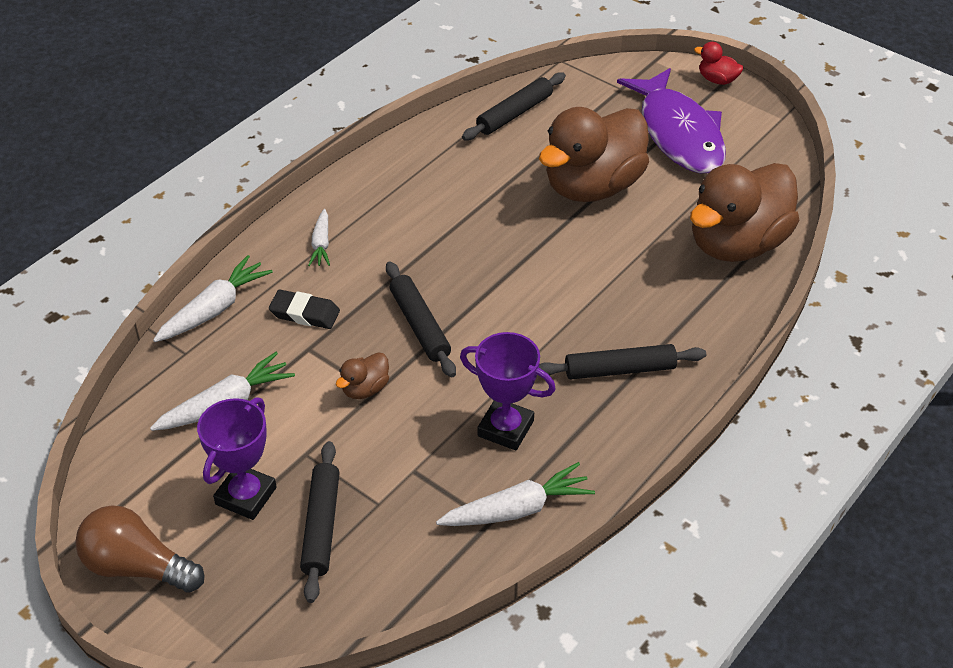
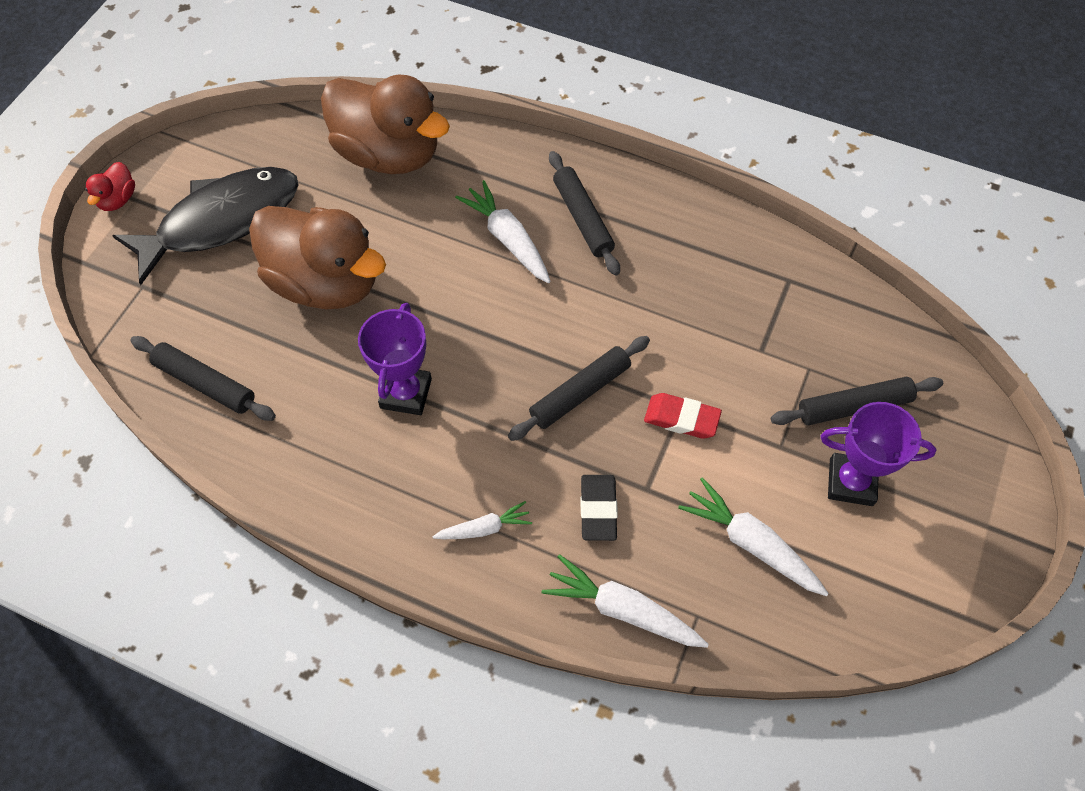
camera: 105 degrees left, 15 degrees up
brown light bulb [75,505,205,593] -> none
brown duck [336,352,389,399] -> red eraser [644,393,722,439]
white carrot [436,462,595,526] -> white carrot moved to [455,180,551,283]
purple trophy [460,332,556,450] -> purple trophy moved to [358,303,432,415]
purple fish [617,68,726,173] -> black fish [112,167,298,285]

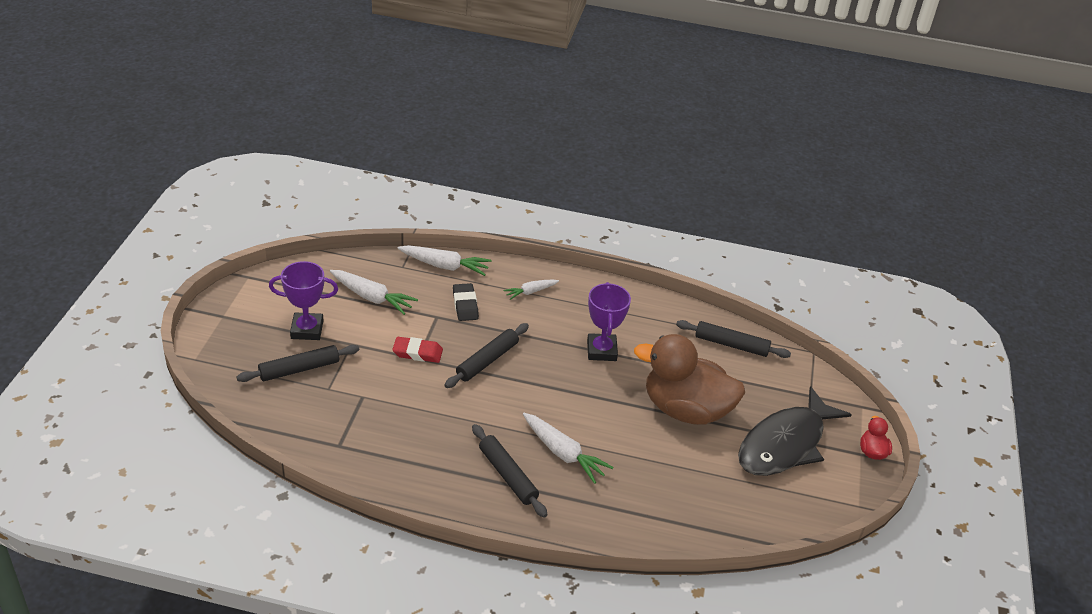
camera: 165 degrees right, 20 degrees down
brown duck [321,75,450,174] -> none

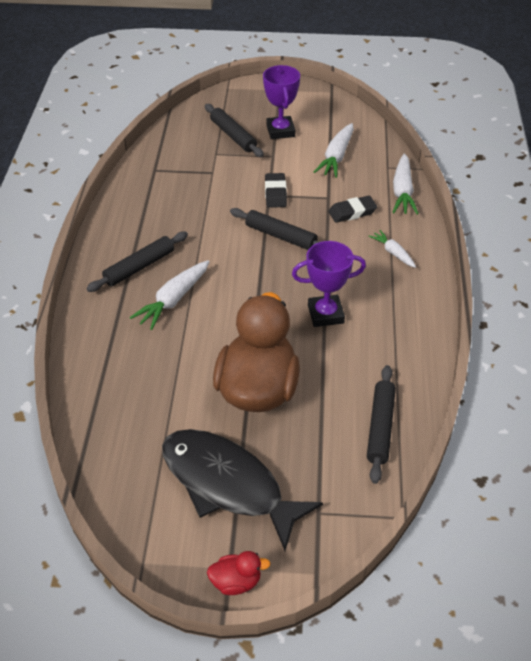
camera: 85 degrees right, 5 degrees up
red eraser [392,337,443,363] -> black eraser [265,173,287,208]

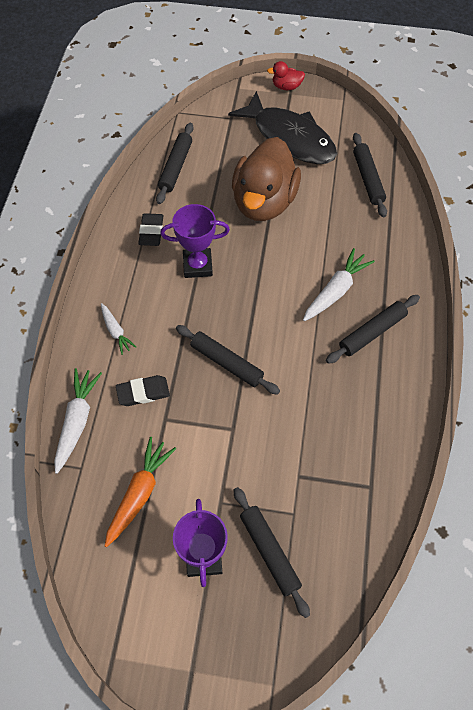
camera: 175 degrees left, 15 degrees up
black eraser [265,173,287,208] -> black eraser moved to [138,213,163,246]
white carrot [314,123,354,178] -> orange carrot [105,437,176,547]
none -> black rolling pin [353,133,387,217]

